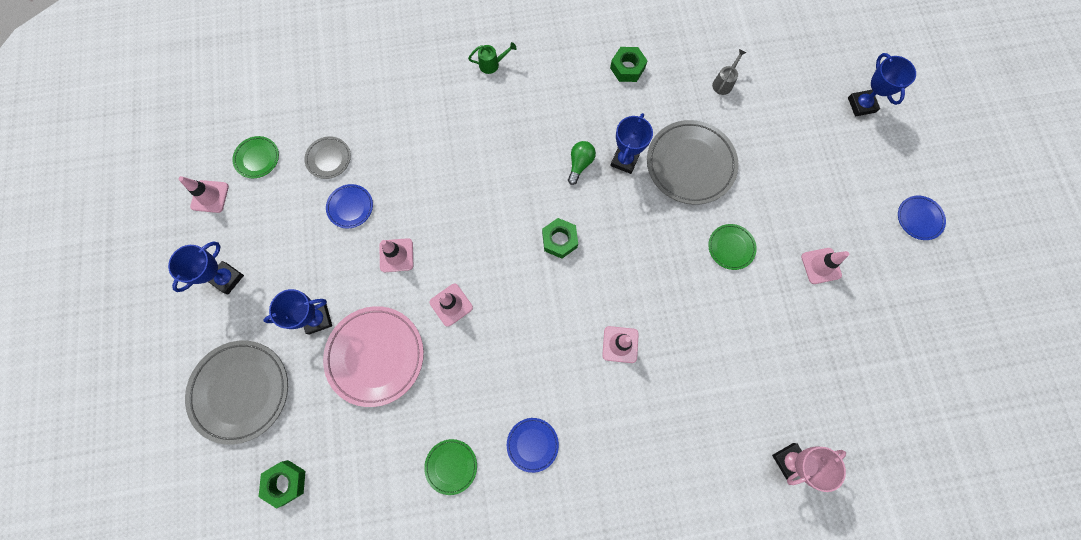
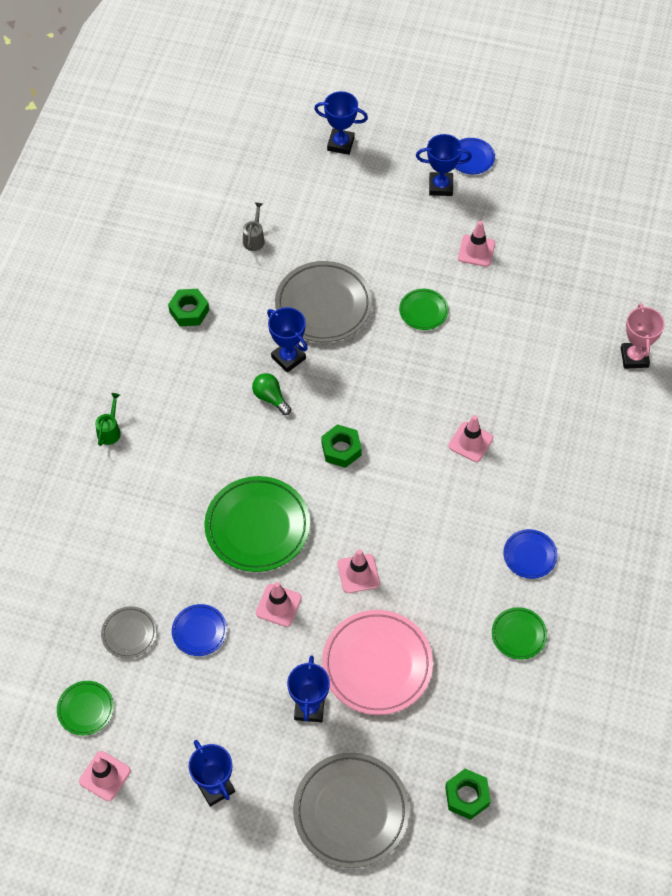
camera: 65 degrees left, 15 degrees down
grey watering can [712,49,746,95] -> grey watering can turned 45 degrees clockwise [243,202,265,251]
none -> green plate [204,476,310,572]
none -> blue trophy [416,134,472,196]

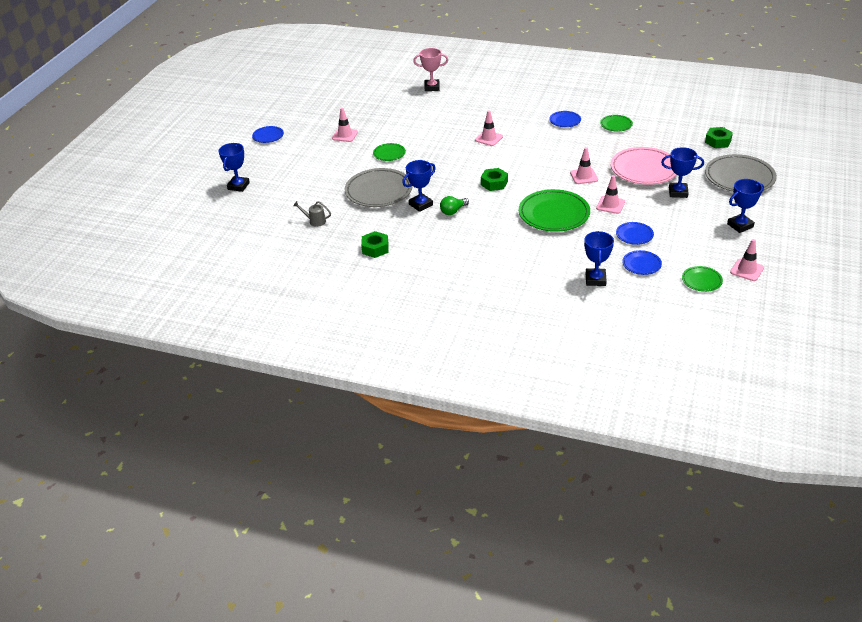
camera: 85 degrees left, 20 degrees down
green watering can [95,393,121,446] -> none
grey plate [101,606,157,659] -> blue plate [622,250,662,275]
blue trophy [416,134,472,196] -> blue trophy moved to [584,231,614,286]

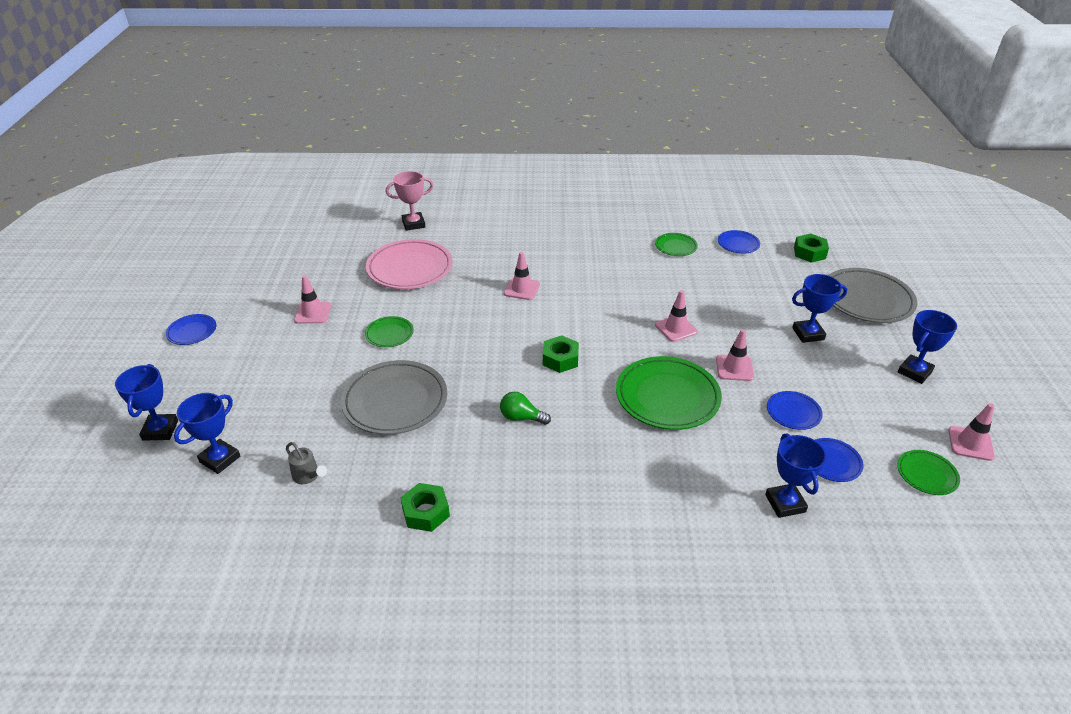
camera: 20 degrees left, 0 degrees up
grey watering can [293,201,331,227] -> grey watering can turned 135 degrees counterclockwise [286,442,327,484]
blue trophy [402,160,436,212] -> blue trophy moved to [174,393,240,474]
green light bulb [440,196,469,215] -> green light bulb turned 75 degrees clockwise [500,392,551,425]
blue plate [549,111,581,127] -> blue plate moved to [718,230,760,254]
pink plate [611,147,677,185] -> pink plate moved to [366,239,453,289]

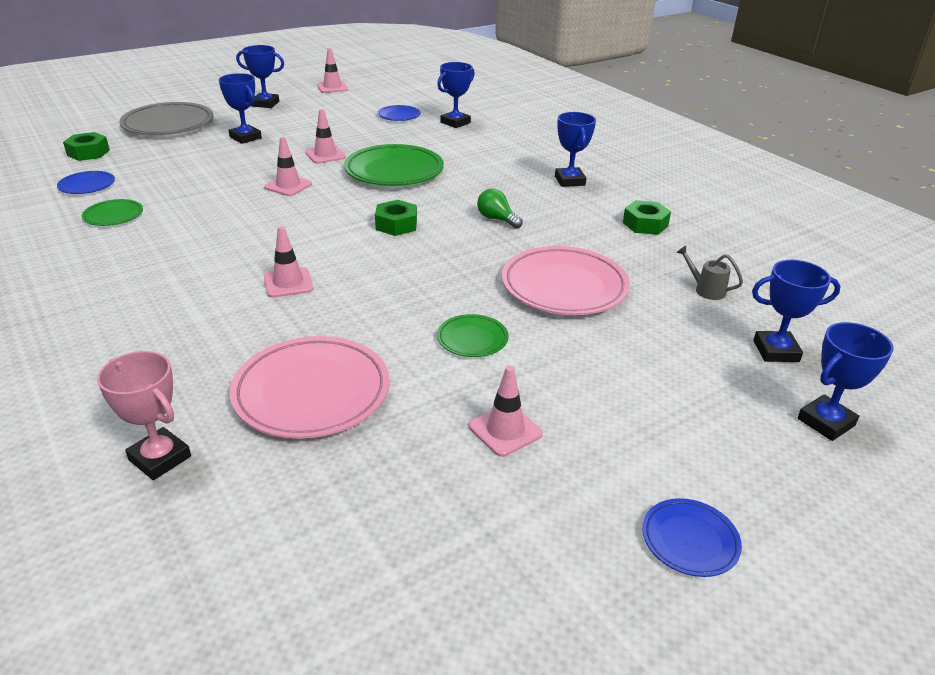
camera: 125 degrees left, 5 degrees down
grey watering can [286,442,327,484] -> grey watering can turned 60 degrees counterclockwise [676,246,743,300]
grey plate [341,360,447,435] -> pink plate [502,246,630,315]
green light bulb [500,392,551,425] -> green light bulb turned 150 degrees clockwise [477,189,523,229]
blue plate [767,391,823,430] -> none
green plate [897,450,960,495] -> none
none -> blue trophy [555,112,596,187]

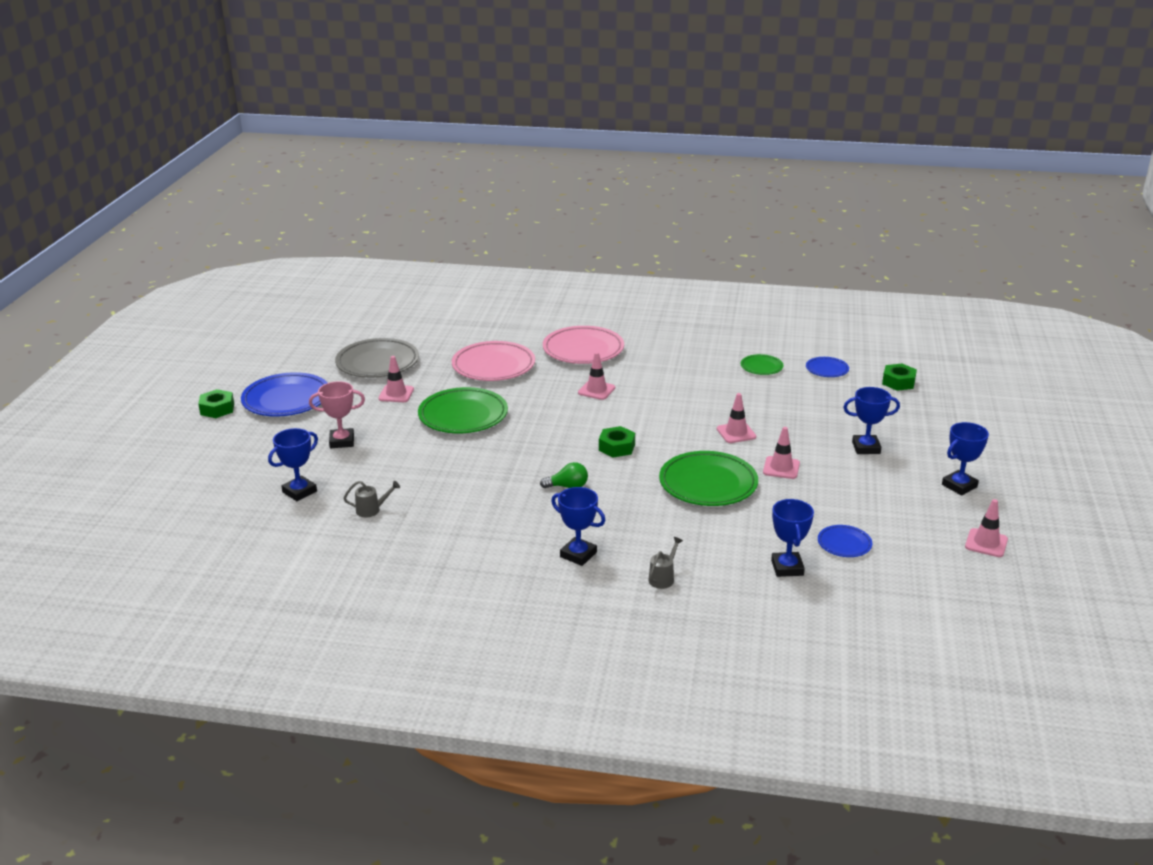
camera: 135 degrees right, 5 degrees down
pink trophy [97,351,191,480] -> pink trophy moved to [309,381,365,448]
grey plate [119,102,213,135] -> grey plate moved to [335,338,419,378]
green plate [437,314,508,357] -> green plate [418,387,508,433], size x1.97
pink plate [502,246,630,315] -> pink plate moved to [543,326,624,364]
green nut [623,200,671,235] -> green nut moved to [198,389,234,418]
blue plate [642,498,742,577] -> blue plate [241,372,328,417], size x1.97
blue trophy [797,322,894,441] -> none
none -> grey watering can [649,537,683,589]

